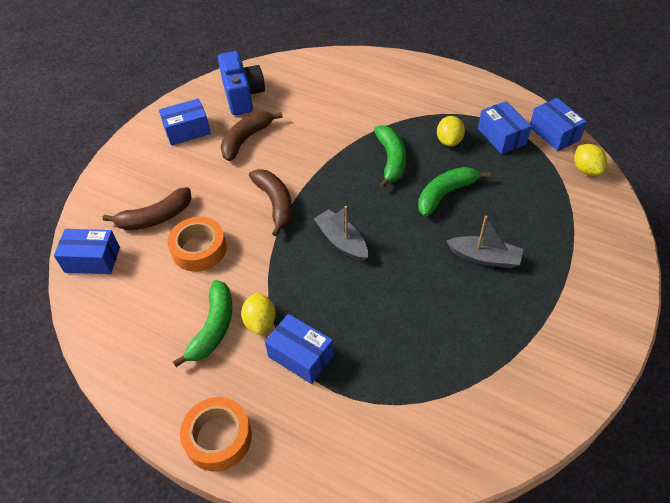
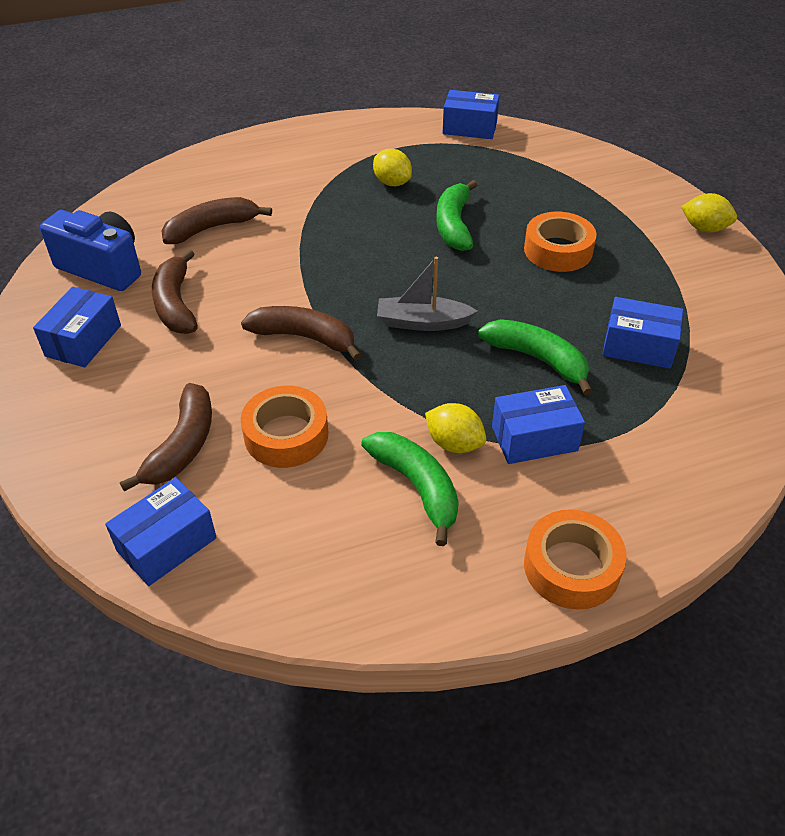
camera: 50 degrees left, 5 degrees down
green banana [374,125,406,189] -> green banana moved to [478,319,592,395]
grey boat [446,216,523,268] -> orange tape [524,212,597,272]
blue box [478,101,532,154] -> blue box moved to [602,297,683,369]
yellow lemon [574,144,607,176] -> yellow lemon moved to [681,193,737,233]
none -> brown banana [161,197,272,244]

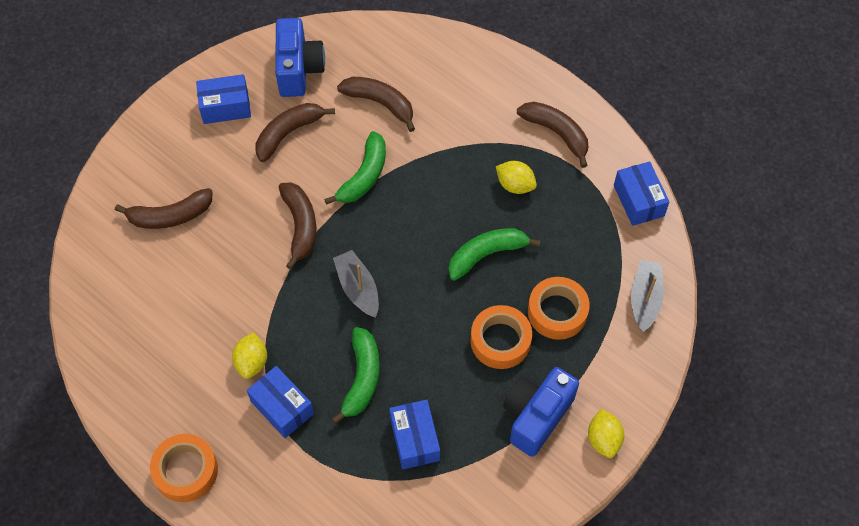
camera: 60 degrees right, 15 degrees up
blue box [105,478,217,586] -> none
orange tape [241,386,329,468] -> orange tape moved to [528,277,590,340]
green banana [361,432,459,546] -> green banana moved to [324,131,386,205]
yellow lemon [373,149,412,186] -> yellow lemon turned 75 degrees counterclockwise [496,161,537,194]
none -> blue camera [503,367,579,457]
none -> brown banana [517,102,588,168]
none -> grey boat [631,260,664,332]

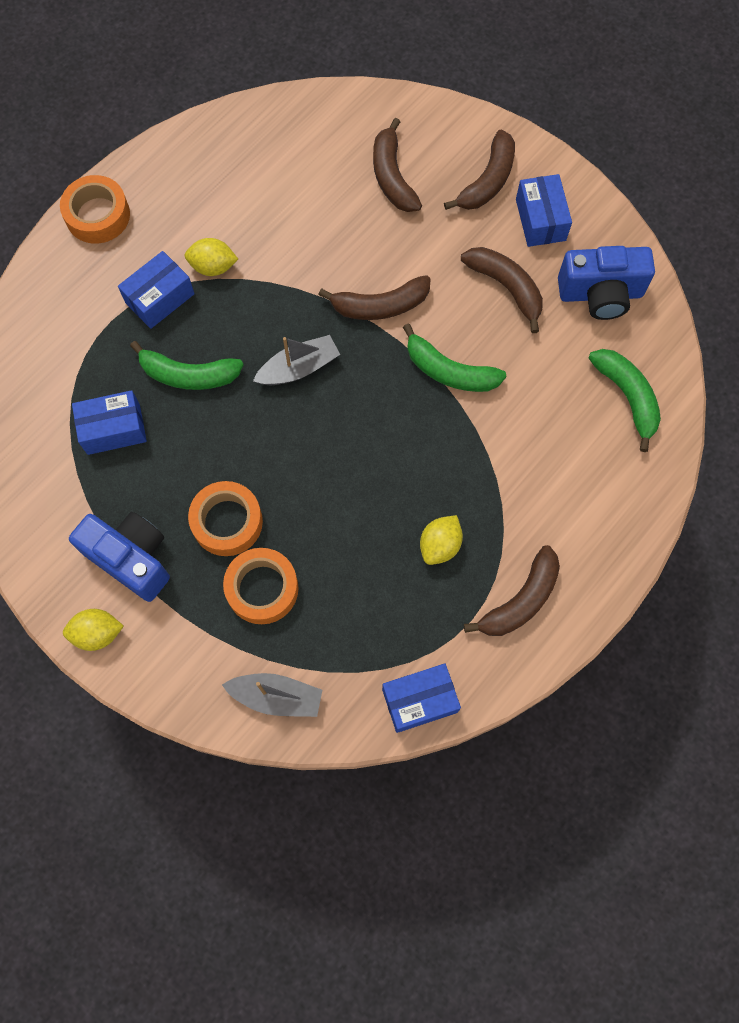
camera: 90 degrees right, 10 degrees up
brown banana [337,77,415,132] -> brown banana moved to [444,130,515,210]
green banana [448,228,541,281] -> green banana moved to [589,349,661,452]

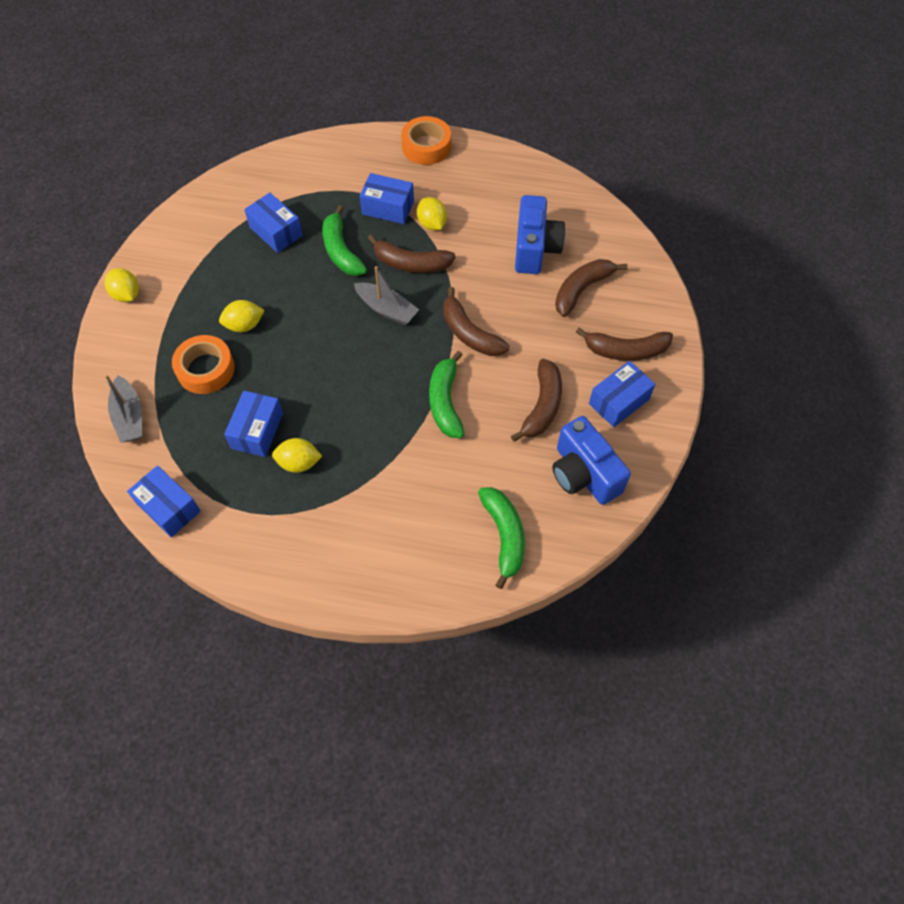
camera: 60 degrees right, 10 degrees down
blue camera [69,512,170,602] -> blue camera moved to [515,195,565,274]
orange tape [188,481,263,556] -> yellow lemon [219,300,265,332]
brown banana [464,545,560,636] -> brown banana moved to [368,234,456,273]
green banana [589,349,661,452] -> green banana turned 45 degrees counterclockwise [478,487,525,589]
none -> blue box [224,391,283,457]

